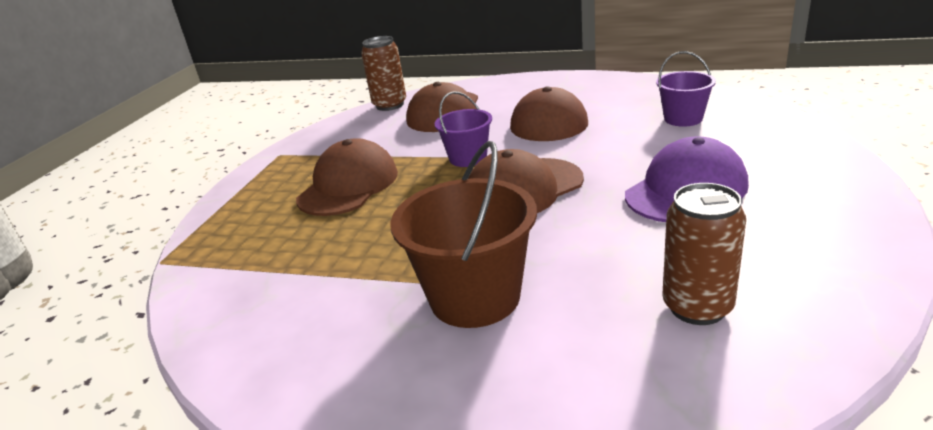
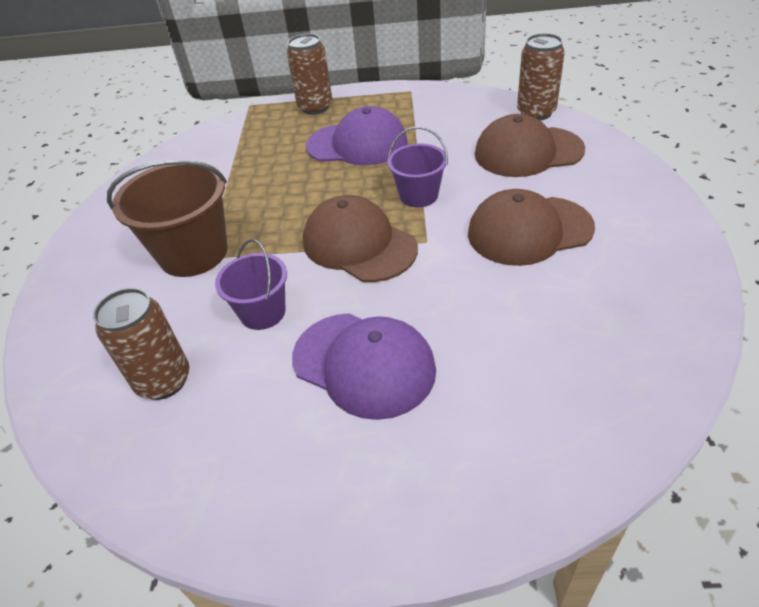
camera: 75 degrees right, 15 degrees up
brown cap [296,138,398,216] -> purple cap [306,106,408,165]
purple bucket [656,51,716,127] -> purple bucket moved to [215,239,287,330]
none -> brown can [287,33,332,115]

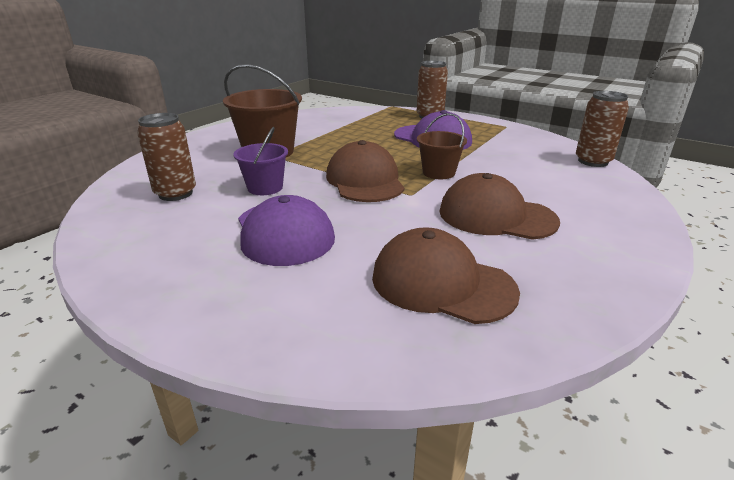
camera: 30 degrees right, 15 degrees down
purple bucket [387,127,448,208] -> brown bucket [417,113,467,179]
brown cap [475,114,585,177] -> brown cap moved to [372,227,520,324]

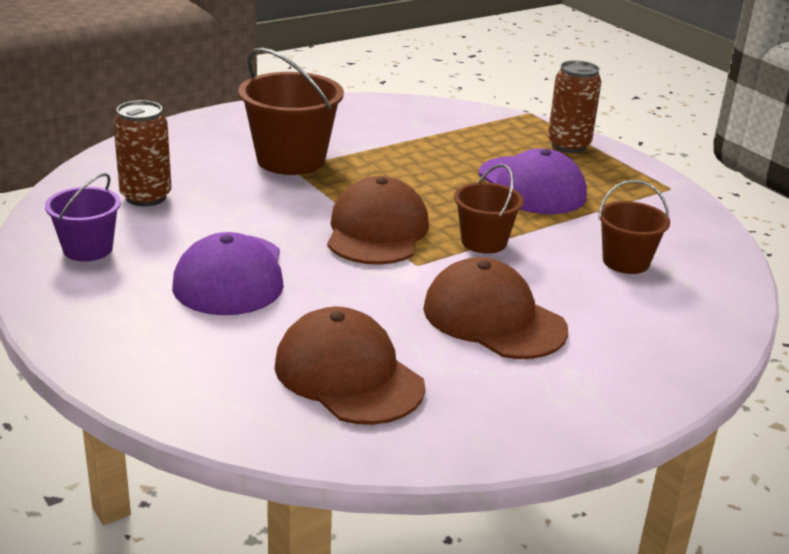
camera: 20 degrees right, 0 degrees up
purple bucket [233,127,288,195] -> purple bucket moved to [45,173,121,261]
brown can [576,91,629,167] -> none
none -> brown bucket [598,180,670,274]

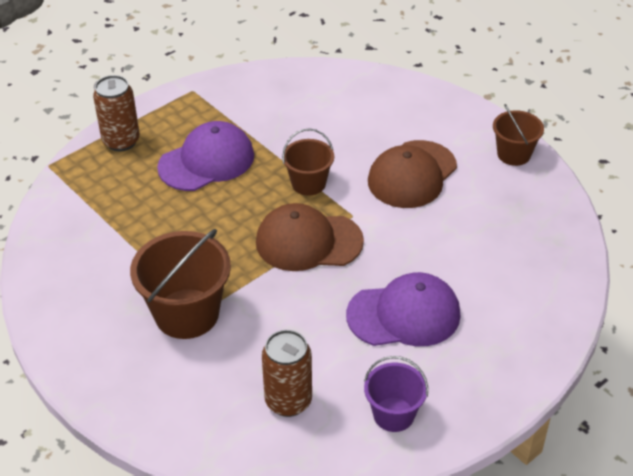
camera: 95 degrees left, 15 degrees up
brown cap [275,307,425,425] -> none
brown bucket [598,180,670,274] -> brown bucket moved to [493,104,544,166]

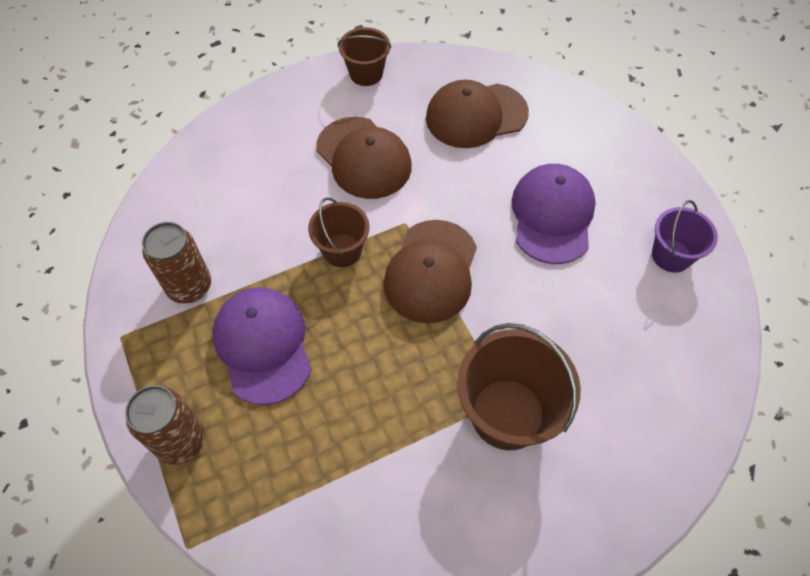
camera: 75 degrees left, 15 degrees up
brown can [262,330,312,417] -> brown can moved to [142,222,211,303]
none -> brown cap [426,80,529,148]

